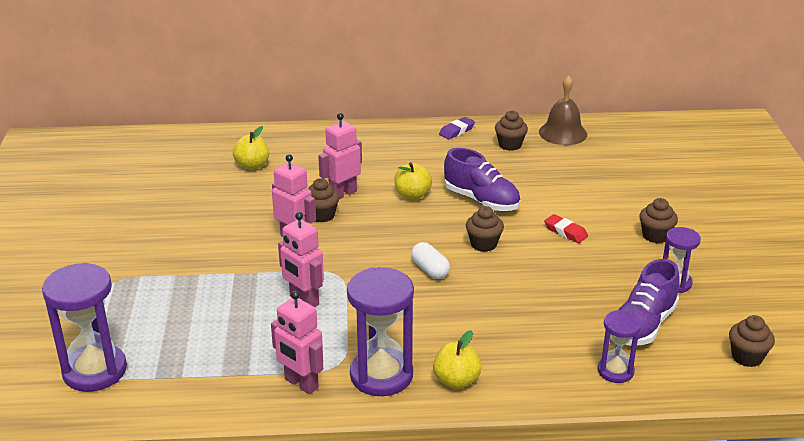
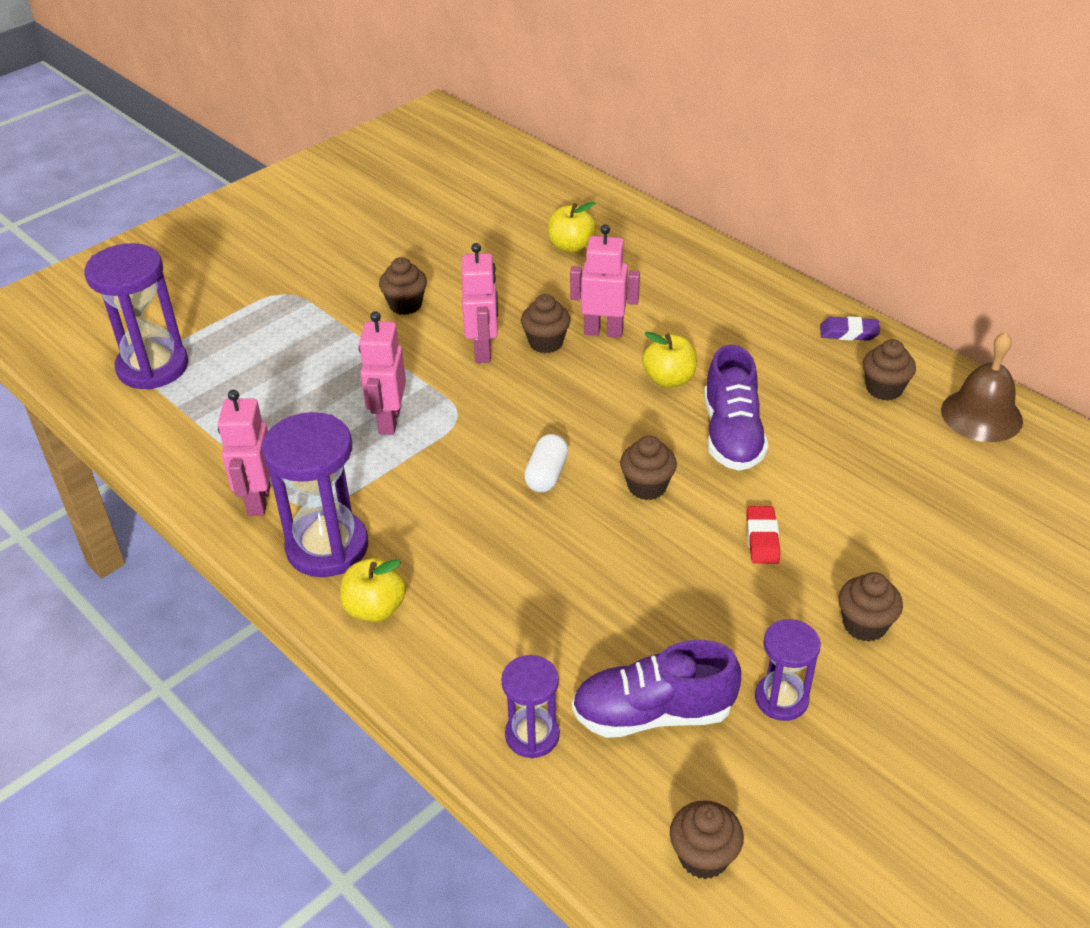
camera: 50 degrees right, 10 degrees up
none -> brown cupcake [379,257,427,315]

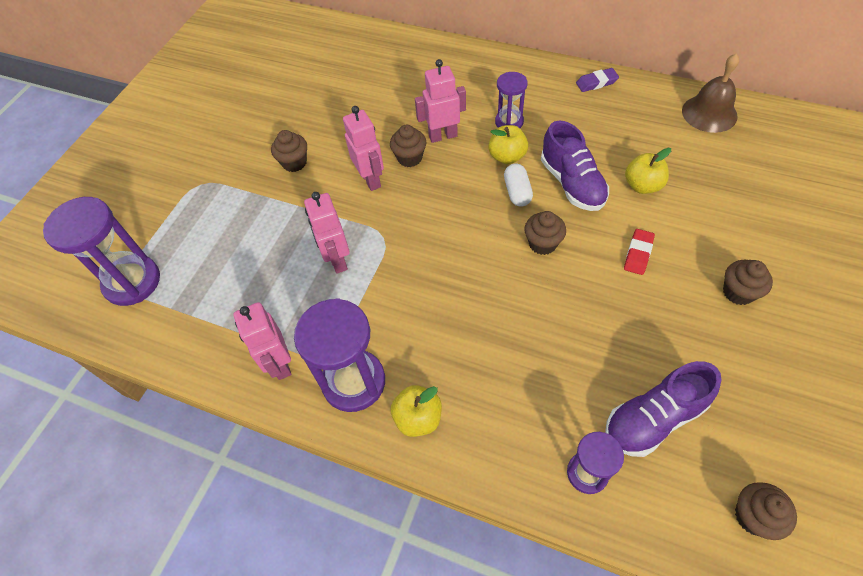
camera: 20 degrees left, 15 degrees up
white capsule [524,434,568,492] -> white capsule moved to [504,164,533,207]
yellow apple [548,202,596,253] -> yellow apple moved to [625,148,671,194]
red eraser [746,506,780,564] -> red eraser turned 45 degrees clockwise [624,229,655,275]
purple hourglass [755,619,821,721] -> purple hourglass moved to [495,72,528,128]
brown cupcake [863,339,916,401] -> none

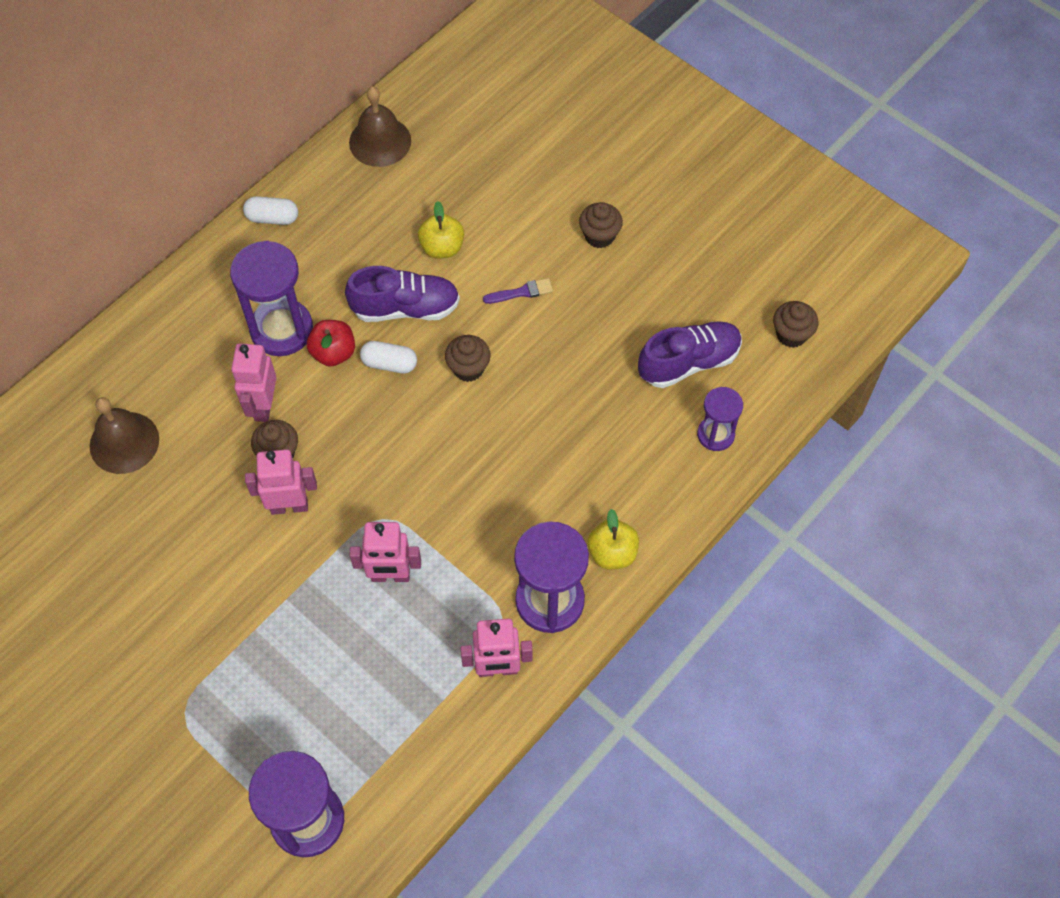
camera: 75 degrees left, 5 degrees up
brown cupcake [271,130,307,172] -> none
yellow apple [488,125,528,164] -> red apple [307,320,355,367]
purple hourglass [495,72,528,128] -> purple hourglass [230,240,313,356], size x1.74
purple eraser [576,68,619,92] -> white capsule [243,196,298,225]
purple shoe [605,361,722,457] -> purple shoe turned 105 degrees counterclockwise [638,321,742,388]
red eraser [624,229,655,275] -> purple brush [483,278,553,304]
none -> brown bell [89,397,159,474]

